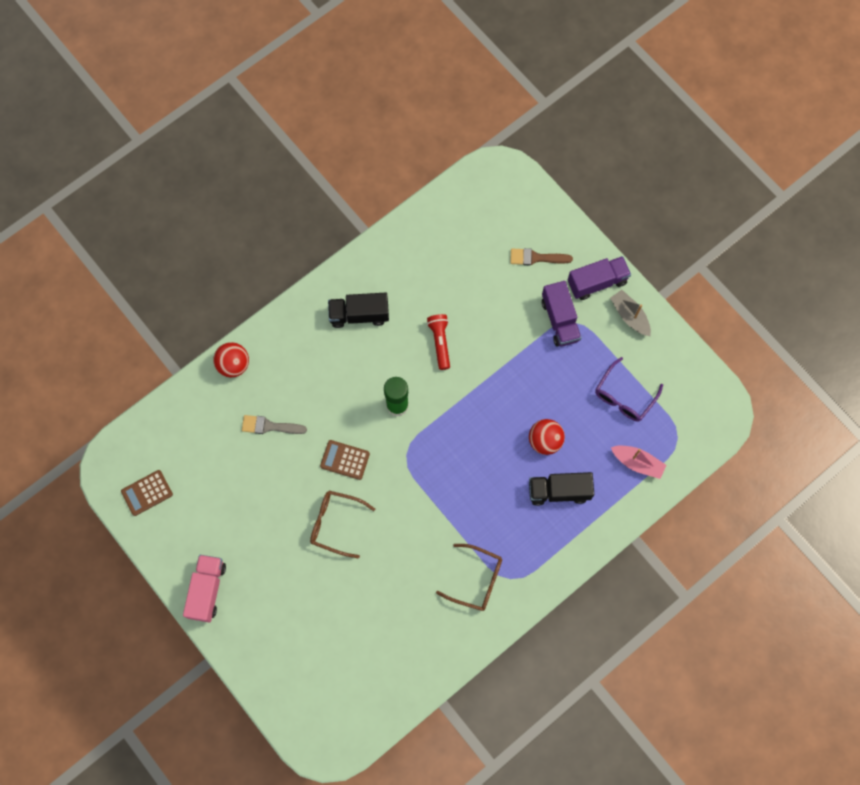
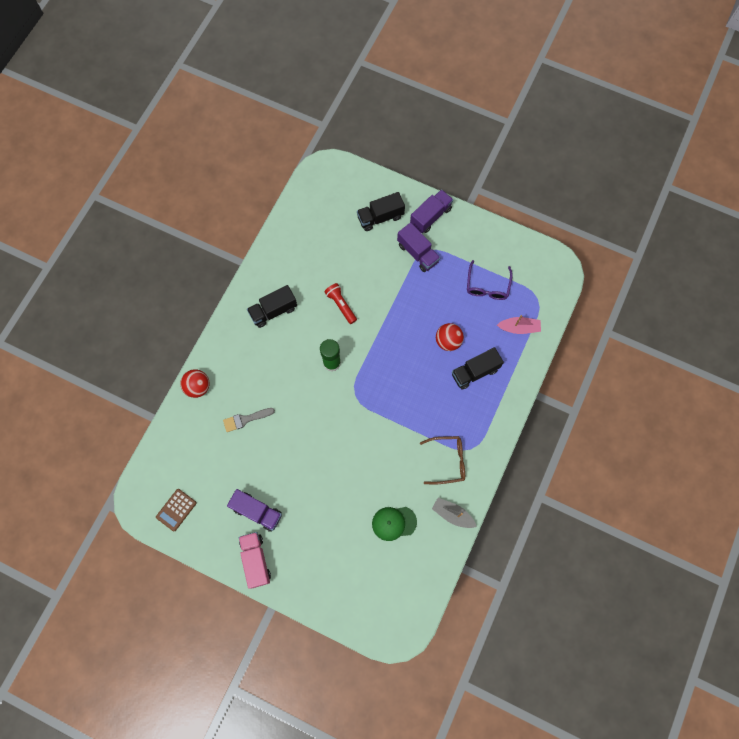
camera: 25 degrees left, 0 degrees up
brown glasses [310,491,375,559] -> none
brown calculator [320,440,370,480] -> none
brown brush [510,248,573,265] -> black truck [357,192,405,231]
grey boat [610,290,651,336] -> grey boat moved to [432,498,477,528]
none -> purple truck [227,489,282,532]
none -> green cap [372,507,417,541]

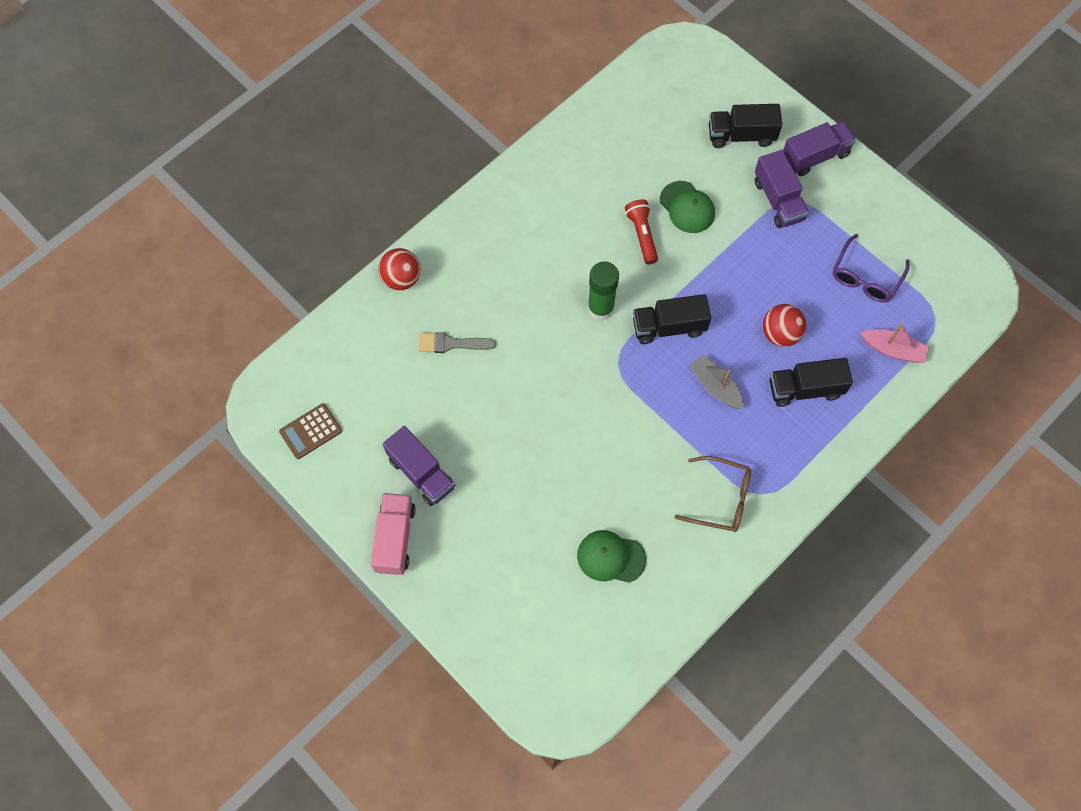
camera: 20 degrees right, 5 degrees down
black truck [247,285,297,328] -> black truck moved to [633,294,711,344]
grey boat [432,498,477,528] -> grey boat moved to [689,355,744,409]
none -> green cap [660,181,715,233]

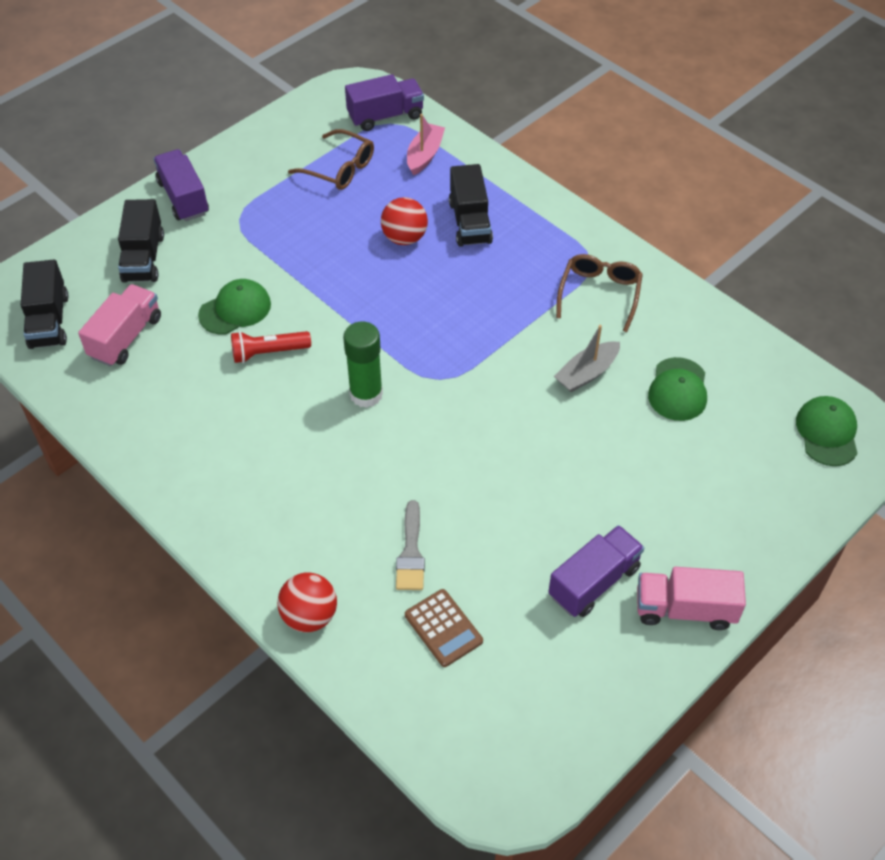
camera: 90 degrees left, 15 degrees down
brown calculator [279,403,342,459] -> brown calculator moved to [405,589,483,667]
black truck [633,294,711,344] -> black truck moved to [21,260,69,349]
grey boat [689,355,744,409] -> grey boat moved to [554,325,620,392]
purple truck [755,150,809,228] -> purple truck moved to [345,74,424,131]
purple glasses [833,234,910,303] -> brown glasses [288,129,374,190]
none -> pink truck [78,284,161,367]
none -> green cap [796,396,858,466]

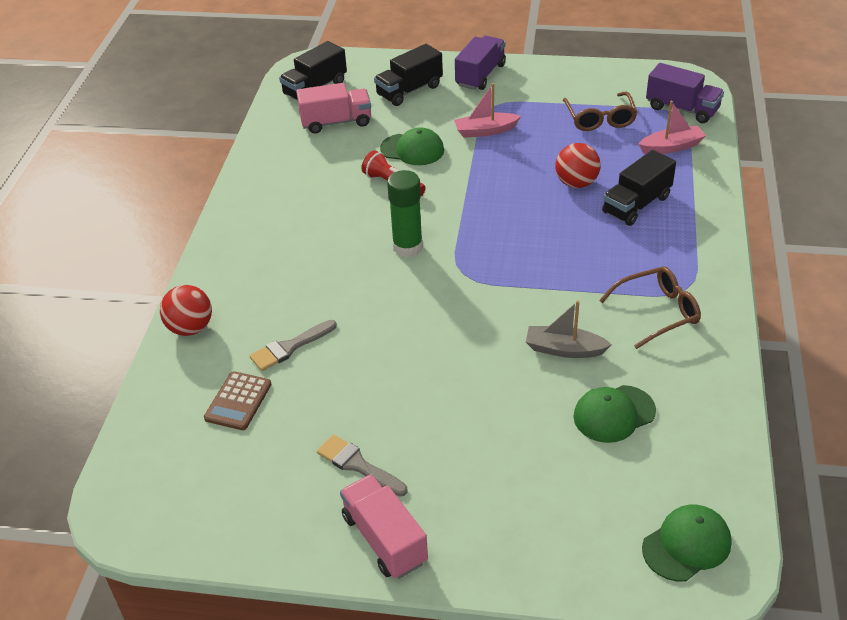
camera: 55 degrees right, 10 degrees down
purple truck [548,525,644,617] -> grey brush [317,434,408,497]
none -> pink boat [454,83,521,138]

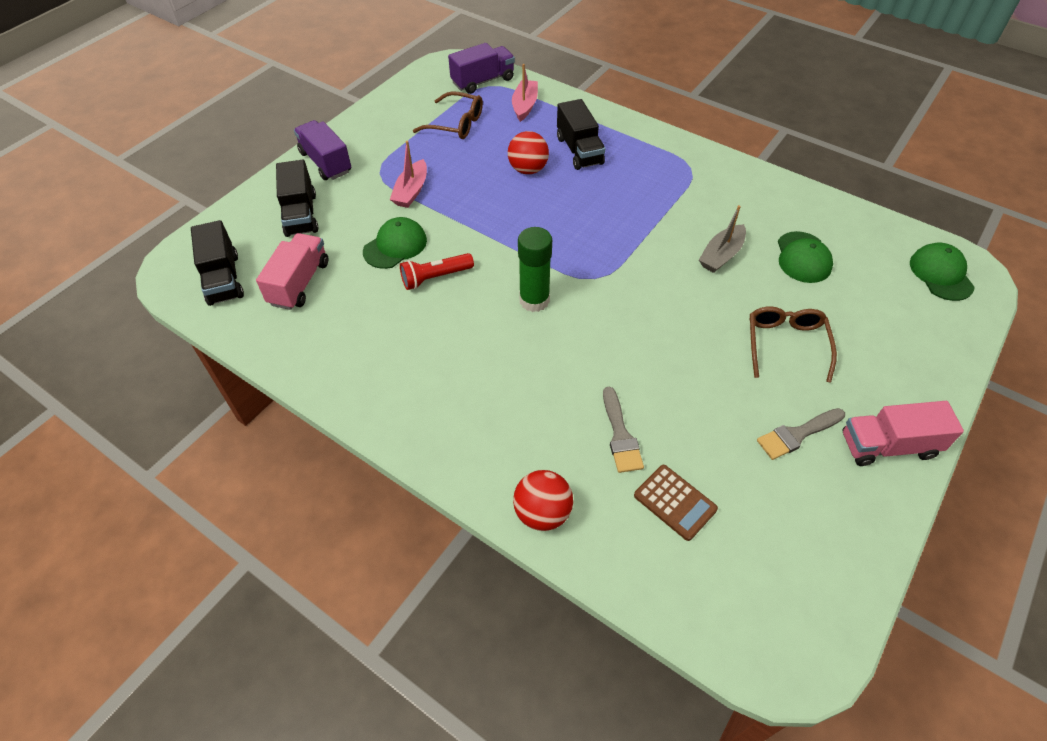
camera: 65 degrees left, 10 degrees up
brown glasses [599,266,701,349] -> brown glasses moved to [749,306,837,383]

